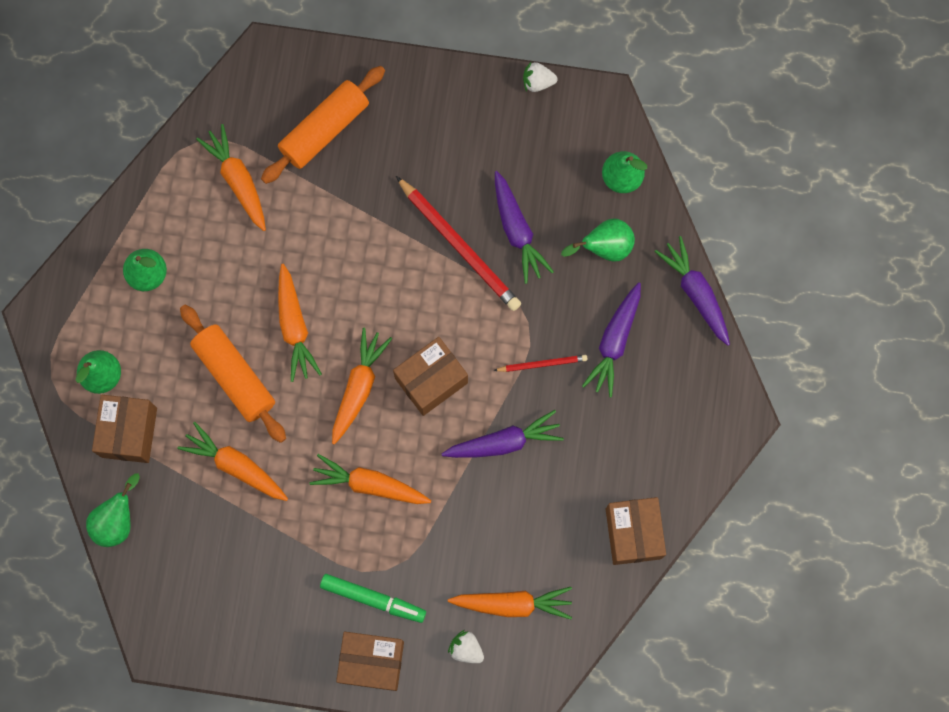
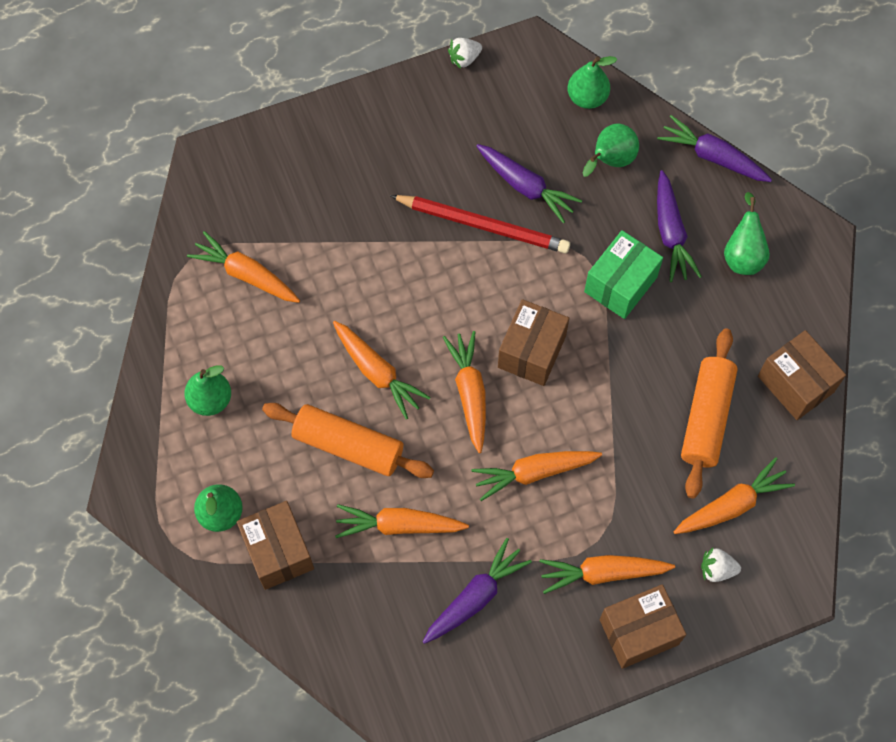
camera: 30 degrees left, 10 degrees down
green pear [86,474,140,547] -> green pear moved to [724,192,770,275]
orange rolling pin [261,66,385,184] -> orange rolling pin moved to [681,328,738,498]
green marker [320,574,426,623] -> orange carrot [539,555,675,594]
purple carrot [442,410,564,458] -> purple carrot moved to [423,538,532,644]
red pencil [493,355,588,372] -> green box [584,230,663,319]

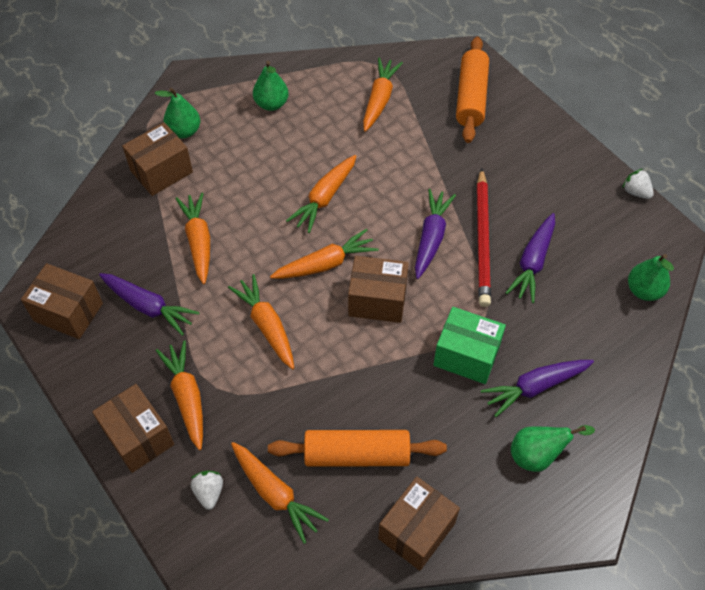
camera: 75 degrees right, 10 degrees down
orange rolling pin [262,403,434,478] -> orange rolling pin moved to [456,37,489,143]
green pear [583,124,639,177] -> none
purple carrot [657,115,772,182] -> purple carrot moved to [415,189,456,279]
none -> brown box [21,263,103,339]

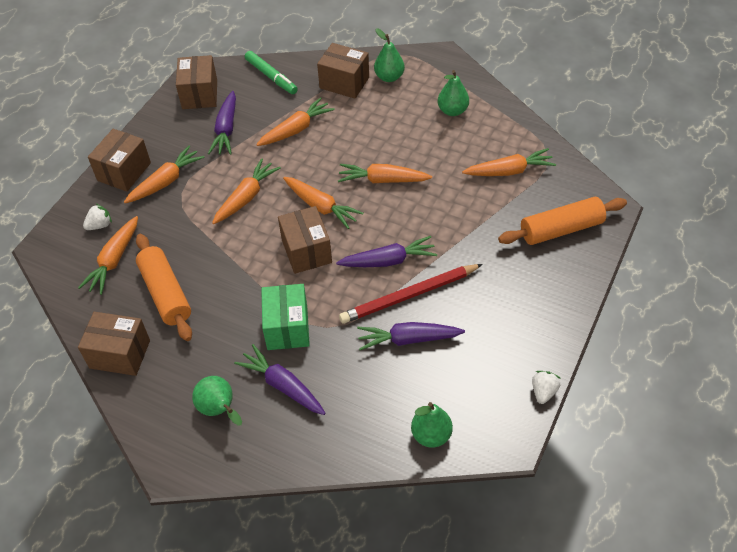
camera: 65 degrees right, 5 degrees down
none -> green marker [245,51,298,94]

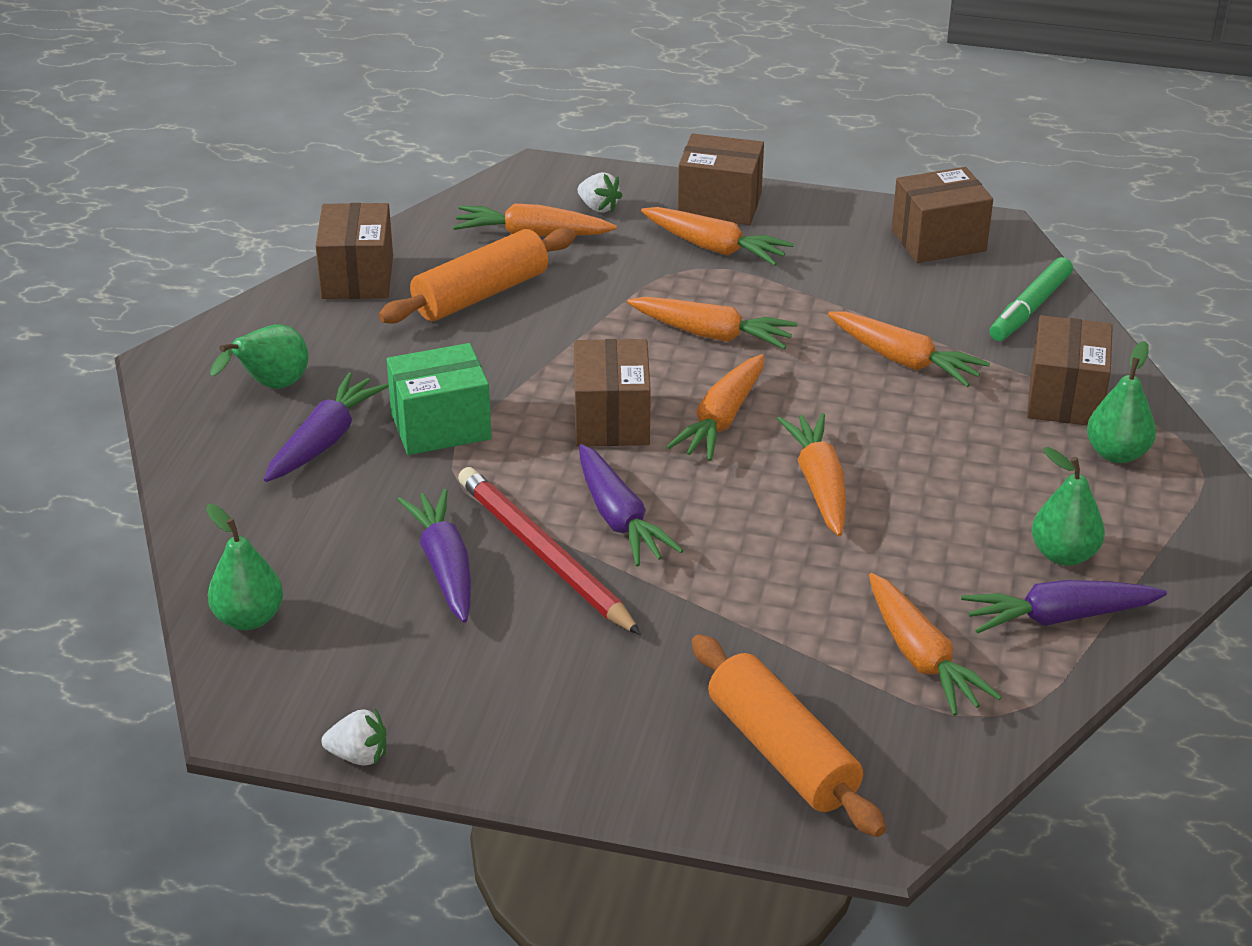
camera: 75 degrees right, 15 degrees down
purple carrot [208,91,236,155] -> purple carrot moved to [961,580,1167,634]
brown box [278,206,332,274] -> brown box turned 60 degrees counterclockwise [574,339,651,446]

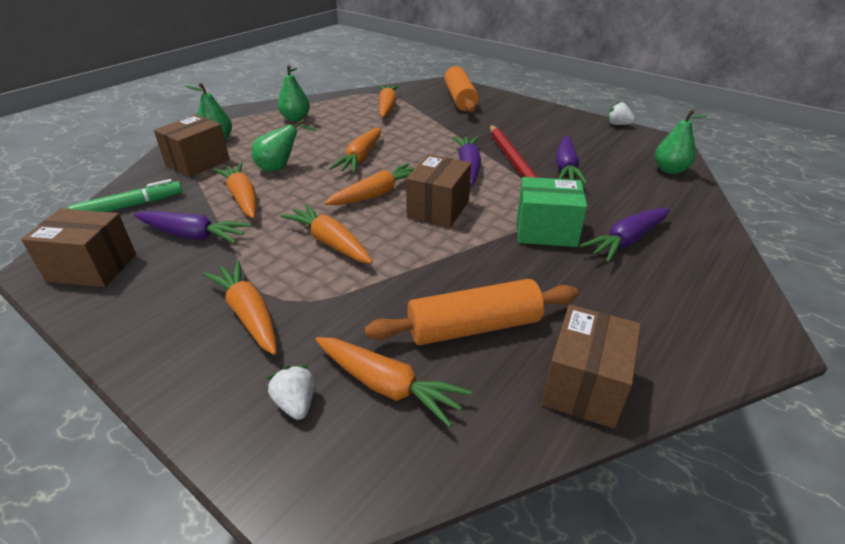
camera: 155 degrees left, 0 degrees up
green pear [210,324,308,389] -> green pear moved to [251,119,316,172]
brown box [678,133,764,225] -> none
purple carrot [961,580,1167,634] -> purple carrot moved to [134,211,252,244]

